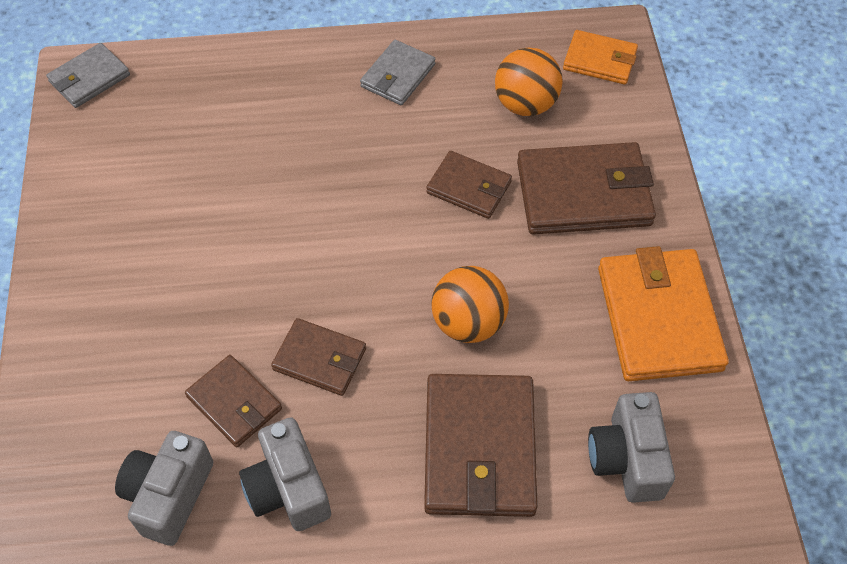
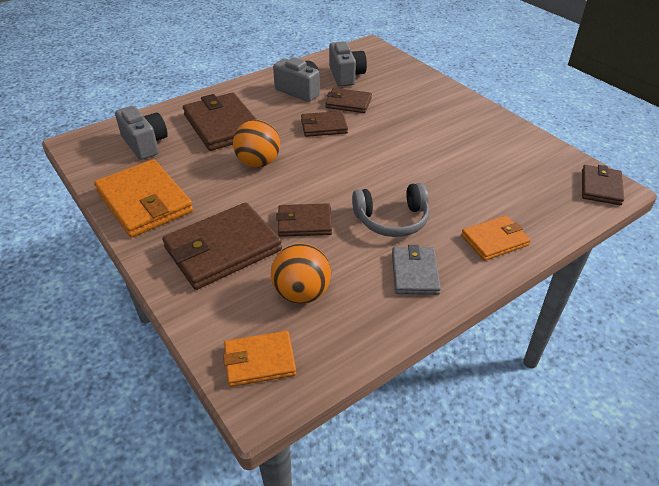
camera: 150 degrees right, 15 degrees down
grey wallet [46,43,130,108] -> brown wallet [582,165,624,205]
none -> grey headphones [352,183,430,237]
none -> orange wallet [461,215,531,261]

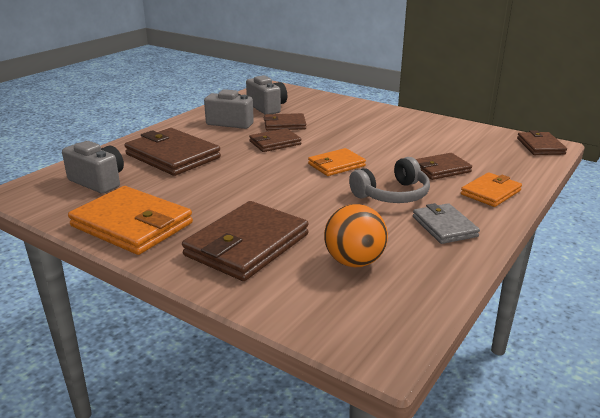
camera: 20 degrees left, 15 degrees down
orange wallet [223,331,296,387] -> orange wallet moved to [308,148,366,176]
orange ball [233,120,280,168] -> none
brown wallet [276,203,332,237] -> brown wallet moved to [416,153,472,180]

